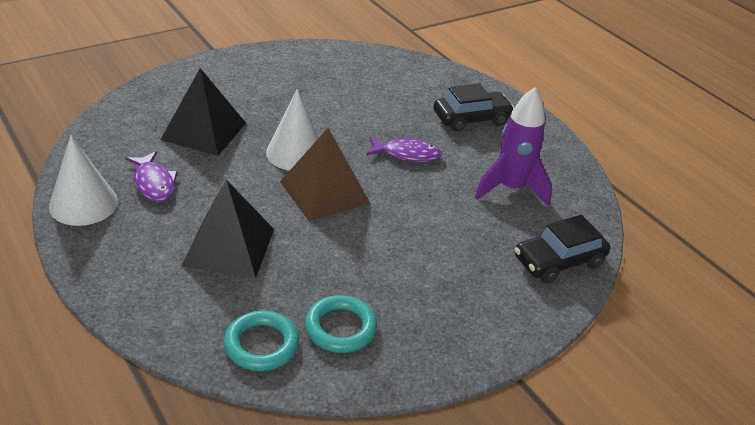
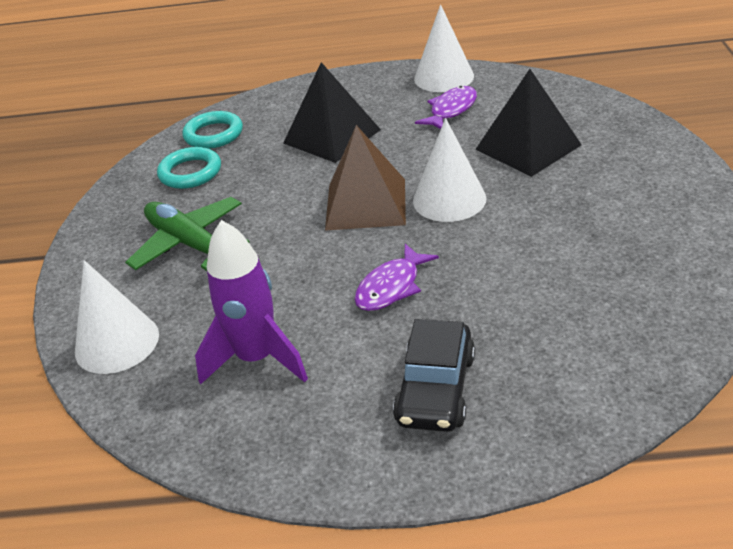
camera: 130 degrees right, 0 degrees up
purple fish [125,151,178,202] -> purple fish turned 120 degrees clockwise [415,86,477,129]
black car [515,215,610,283] -> white cone [75,260,159,374]
none -> green plane [125,197,250,271]

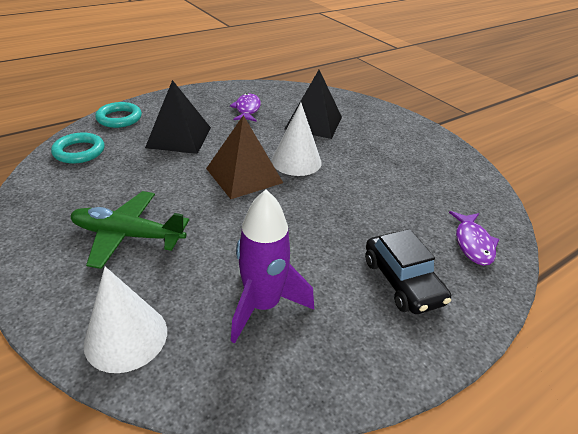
camera: 40 degrees left, 0 degrees up
turquoise ring [157,147,221,189] -> turquoise ring moved to [95,102,142,128]
purple fish [354,244,439,311] -> purple fish moved to [449,211,499,266]
white cone [414,4,474,92] -> none

